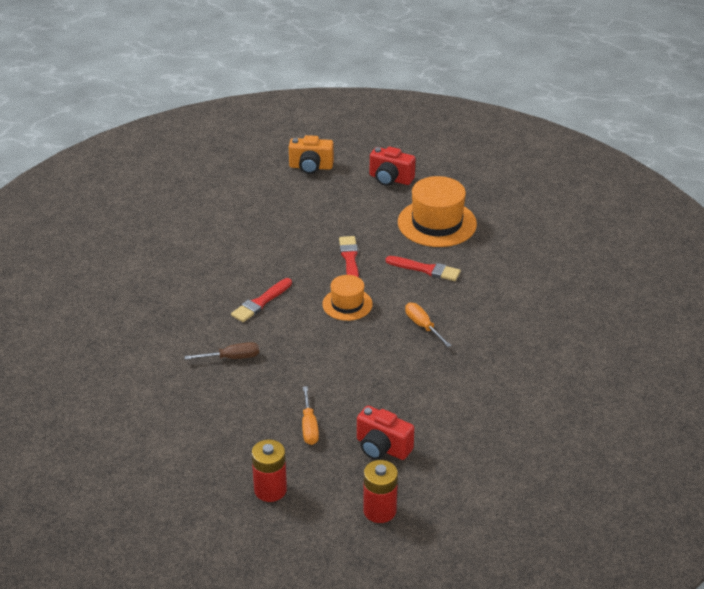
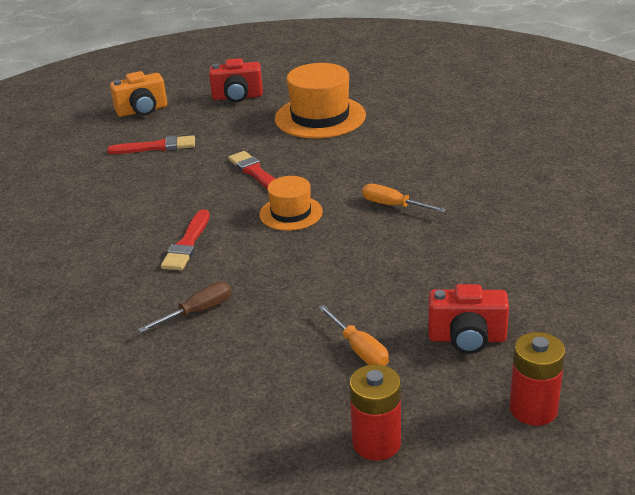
camera: 25 degrees left, 5 degrees down
red brush [386,256,461,281] -> red brush moved to [107,135,195,154]

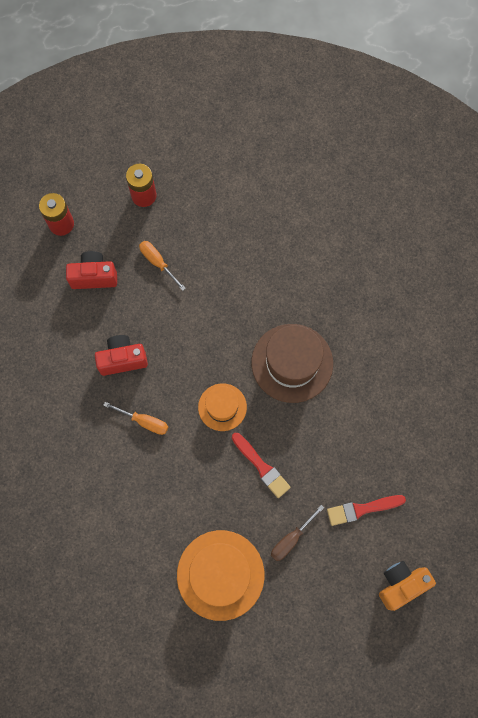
camera: 170 degrees right, 40 degrees up
brown screwdriver [138,282,232,333] -> brown screwdriver moved to [271,505,324,561]
red brush [161,209,210,271] -> brown hat [251,324,333,403]
red camera [209,58,263,102] -> red camera moved to [95,335,148,376]

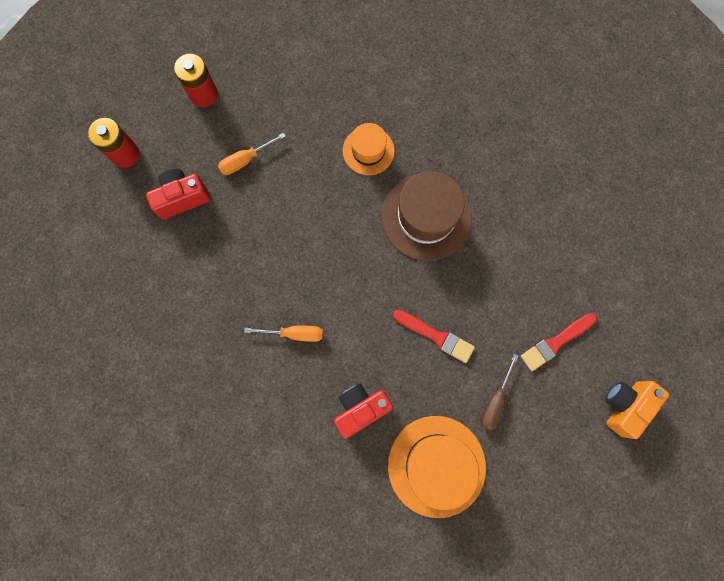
camera: 20 degrees left, 5 degrees up
red camera [95,335,148,376] -> red camera moved to [334,383,393,439]
orange screwdriver [139,241,186,291] -> orange screwdriver turned 60 degrees counterclockwise [218,133,286,175]
orange hat [198,384,247,431] -> orange hat moved to [343,123,395,175]

